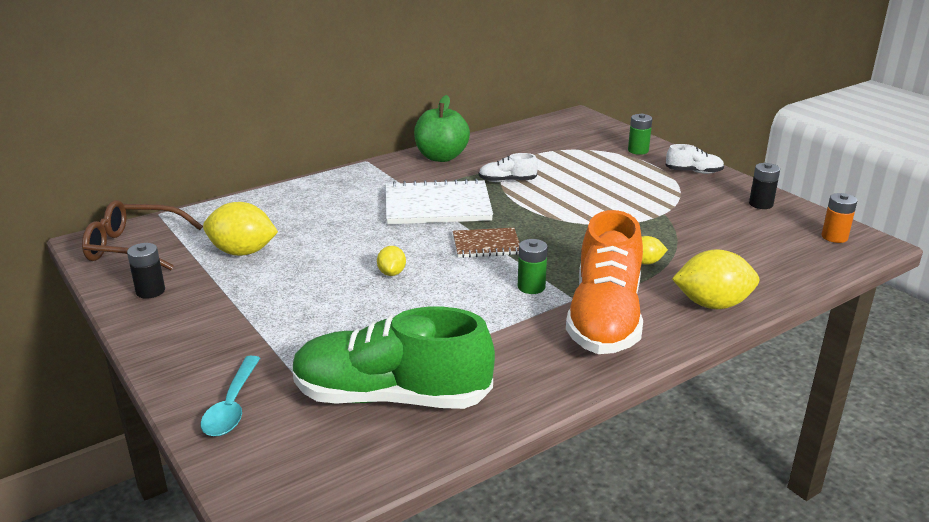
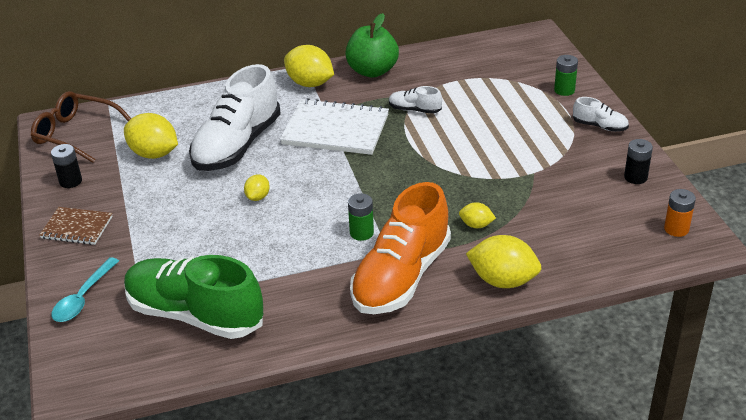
camera: 20 degrees right, 10 degrees up
brown notebook [453,228,520,258] -> brown notebook moved to [39,207,113,245]
none -> white shoe [189,64,281,171]
none -> yellow lemon [284,45,334,87]

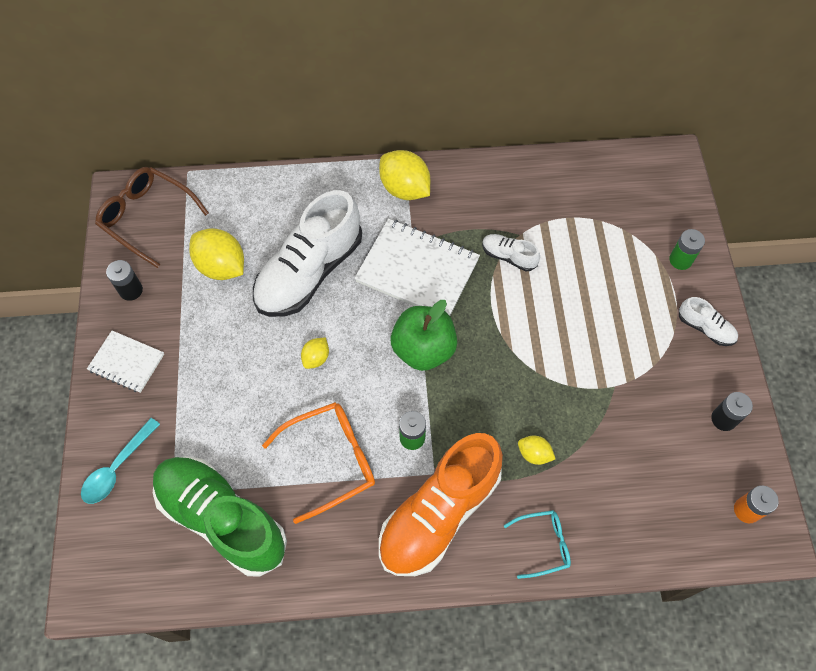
camera: 10 degrees right, 25 degrees up
brown notebook [39,207,113,245] -> white notebook [87,331,164,393]
green apple [345,13,399,77] -> green apple moved to [391,300,457,371]
yellow lemon [466,235,541,288] -> turquoise glasses [504,510,571,579]
none -> orange glasses [262,402,375,524]

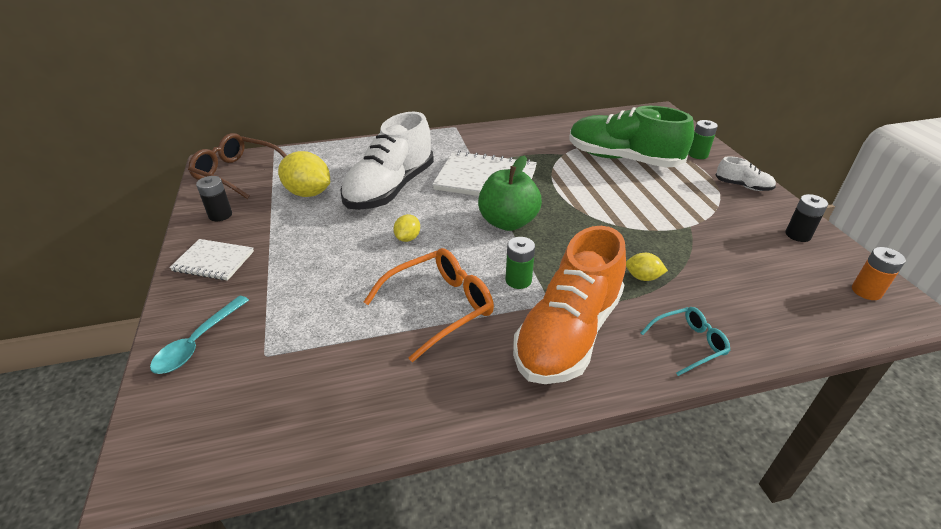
camera: 10 degrees left, 25 degrees down
green shoe [153,456,287,577] -> green shoe moved to [570,106,694,168]
yellow lemon [379,150,430,200] -> none
white shoe [482,234,540,271] -> none

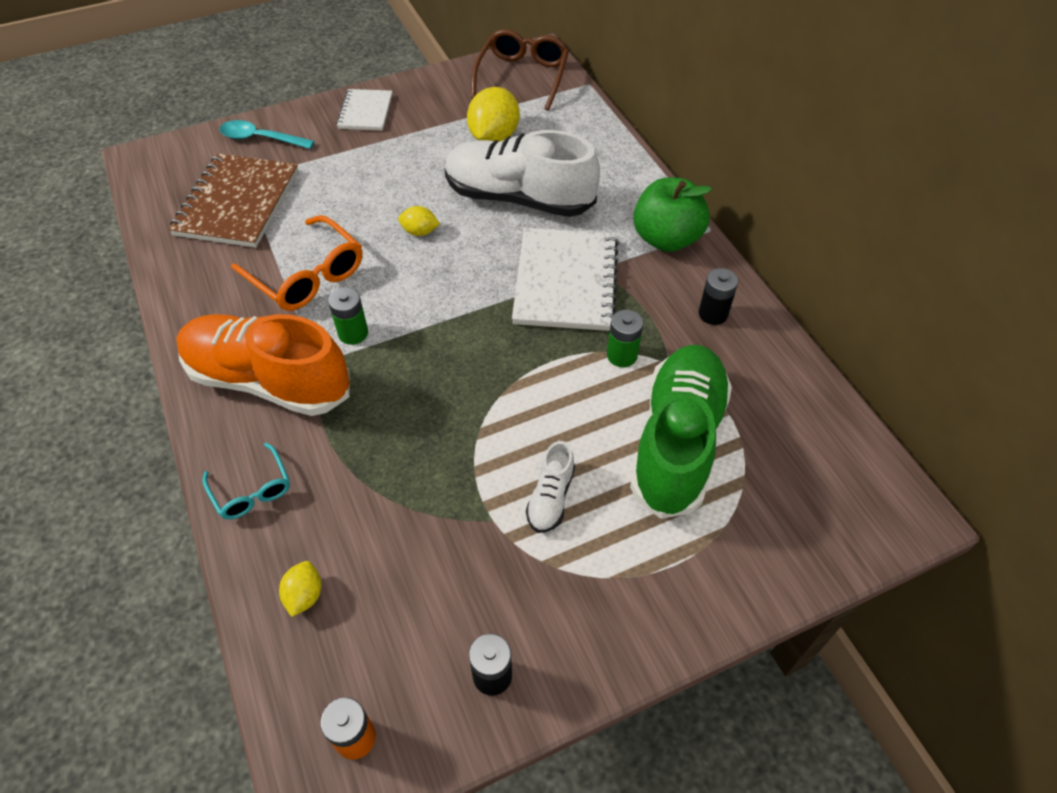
camera: 80 degrees right, 15 degrees up
black battery [196,176,232,221] -> black battery moved to [699,268,738,325]
green apple [478,155,542,231] -> green apple moved to [633,177,712,252]
yellow lemon [626,253,668,281] -> yellow lemon moved to [279,561,321,617]
green battery [688,120,718,159] -> green battery moved to [607,310,643,367]
white shoe [716,156,776,191] -> white shoe moved to [526,441,575,533]
none -> brown notebook [168,153,298,248]

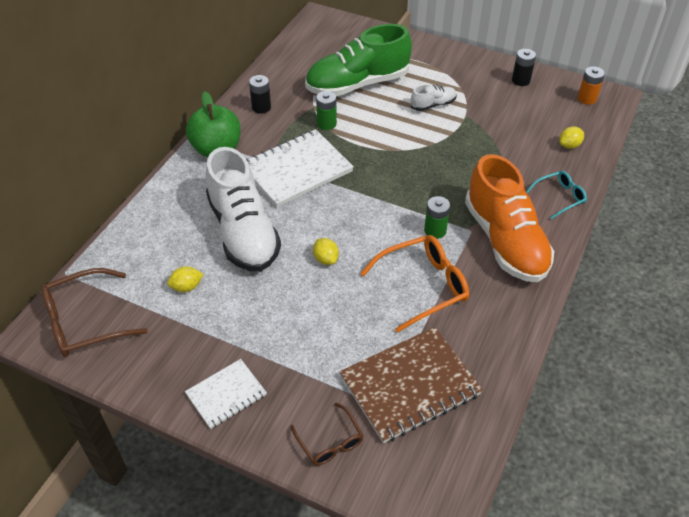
camera: 130 degrees left, 5 degrees down
turquoise glasses [202,443,290,519] -> turquoise glasses turned 45 degrees clockwise [526,171,587,219]
turquoise spoon [219,120,314,149] -> brown glasses [290,403,364,466]
orange glasses [231,215,363,311] -> orange glasses turned 60 degrees clockwise [360,235,469,333]
yellow lemon [467,87,520,142] -> yellow lemon [167,266,204,292], size x0.52

